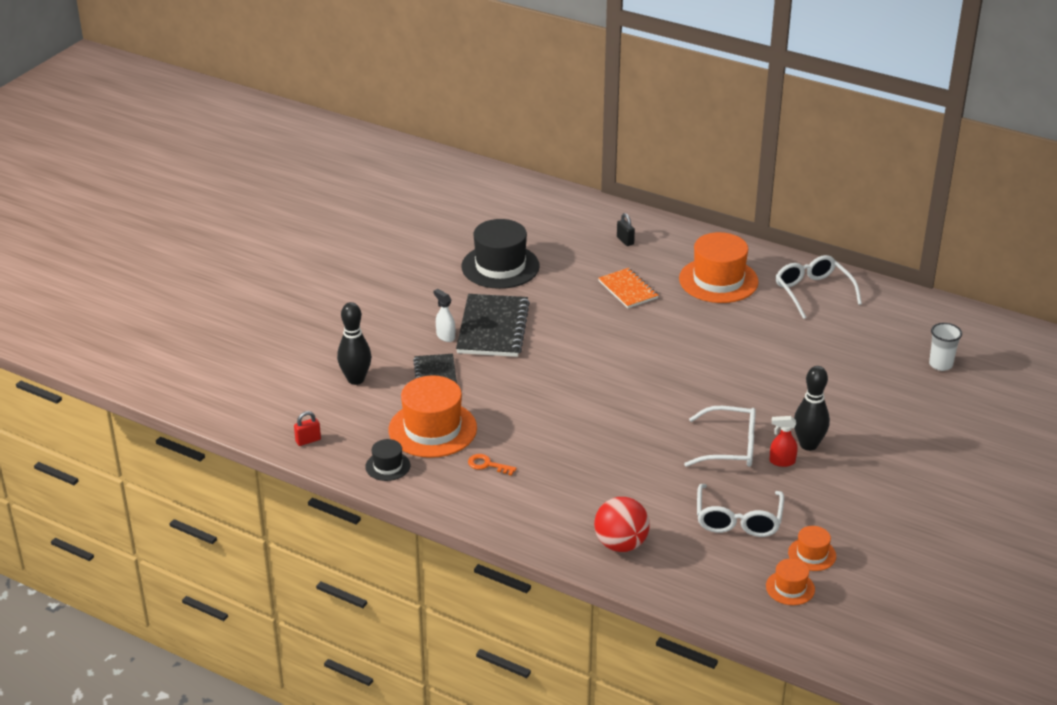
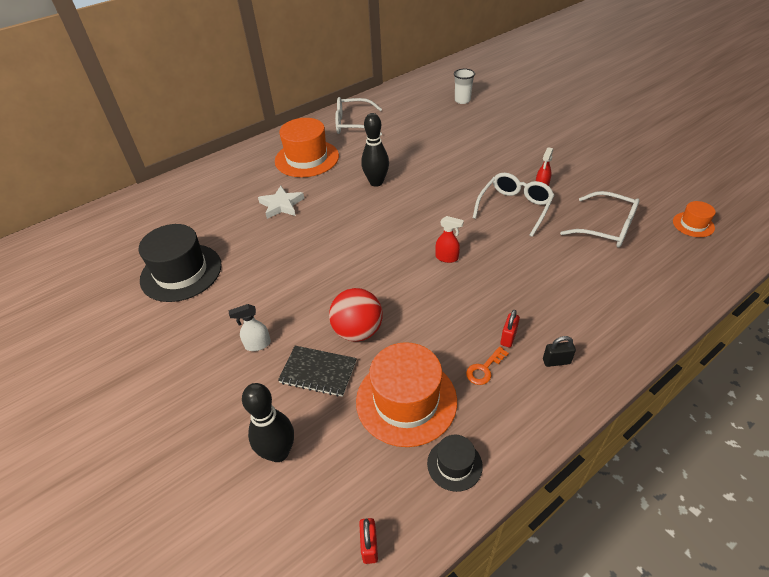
camera: 65 degrees left, 10 degrees up
black notebook [456,294,530,357] -> none
red ball [594,497,650,552] -> red ball moved to [329,288,383,342]
orange notebook [598,268,659,308] -> white star [258,186,304,219]
black padlock [617,213,635,246] -> black padlock moved to [543,336,576,367]
orange hat [788,526,836,571] -> none
black bowling pin [794,366,830,451] -> black bowling pin moved to [361,113,389,187]
none -> red spray bottle [435,216,464,263]
none -> red padlock [500,310,520,348]

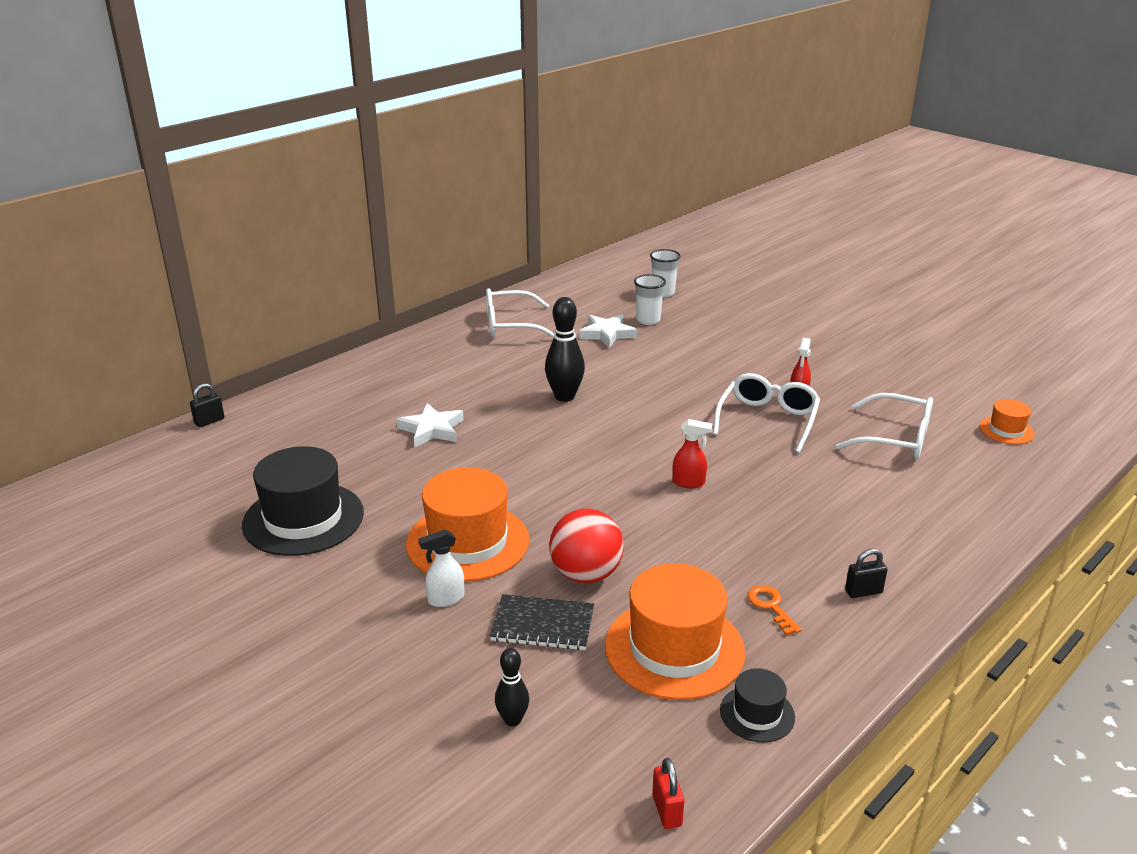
camera: 10 degrees left, 15 degrees down
black bowling pin [242,383,294,462] -> black bowling pin [495,648,529,726], size x0.57
orange hat [275,118,339,177] -> orange hat moved to [406,467,529,582]
orange key [466,347,509,385] -> orange key turned 120 degrees clockwise [747,585,801,635]
red padlock [500,310,520,348] -> none
none -> black padlock [190,383,225,427]
none -> white star [579,314,637,348]
none -> white cup [634,274,666,325]

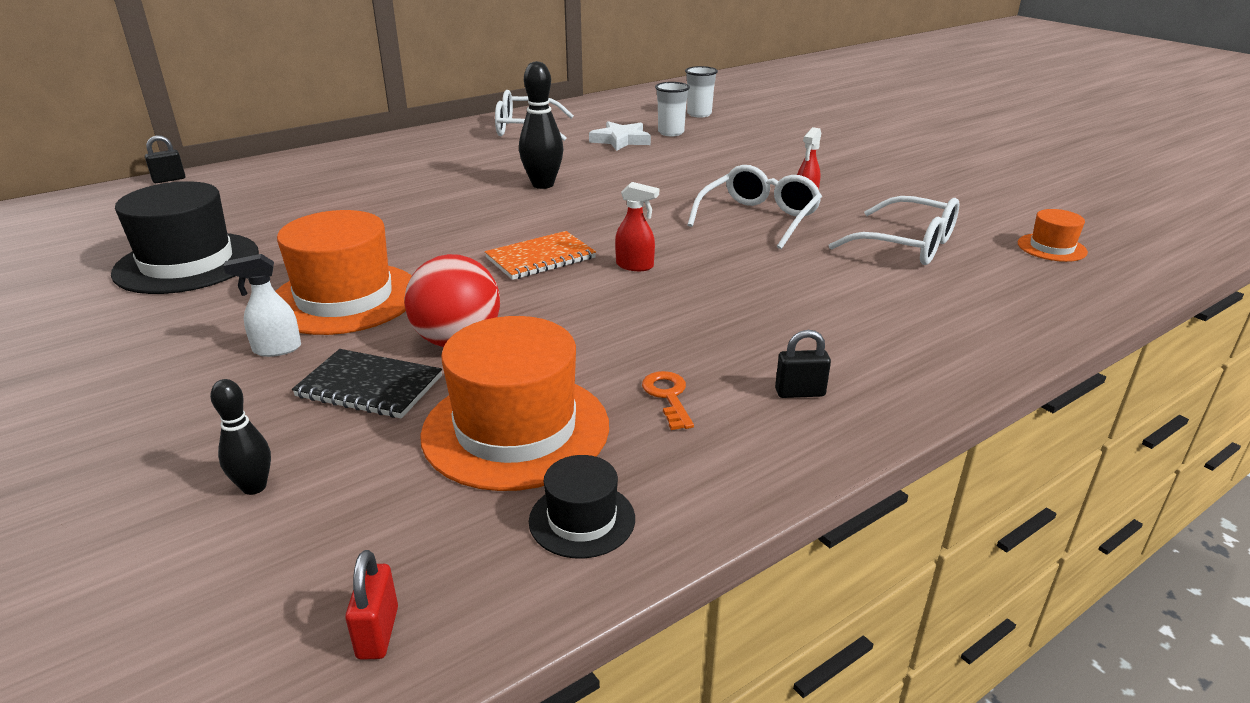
camera: 10 degrees right, 0 degrees up
white star [396,403,464,447] -> none
none -> orange notebook [485,231,596,280]

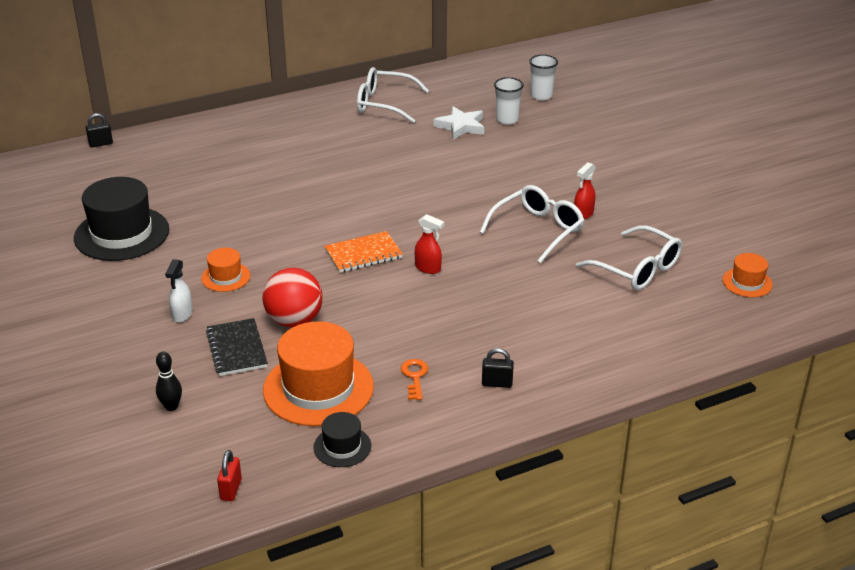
camera: 10 degrees right, 5 degrees up
white spray bottle [223,254,301,357] -> white spray bottle turned 75 degrees counterclockwise [165,259,193,322]
orange hat [275,210,412,335] -> orange hat [201,248,250,292], size x0.49
black notebook [292,349,442,419] -> black notebook turned 45 degrees clockwise [206,318,268,376]
black bowling pin [519,61,563,189] -> none

